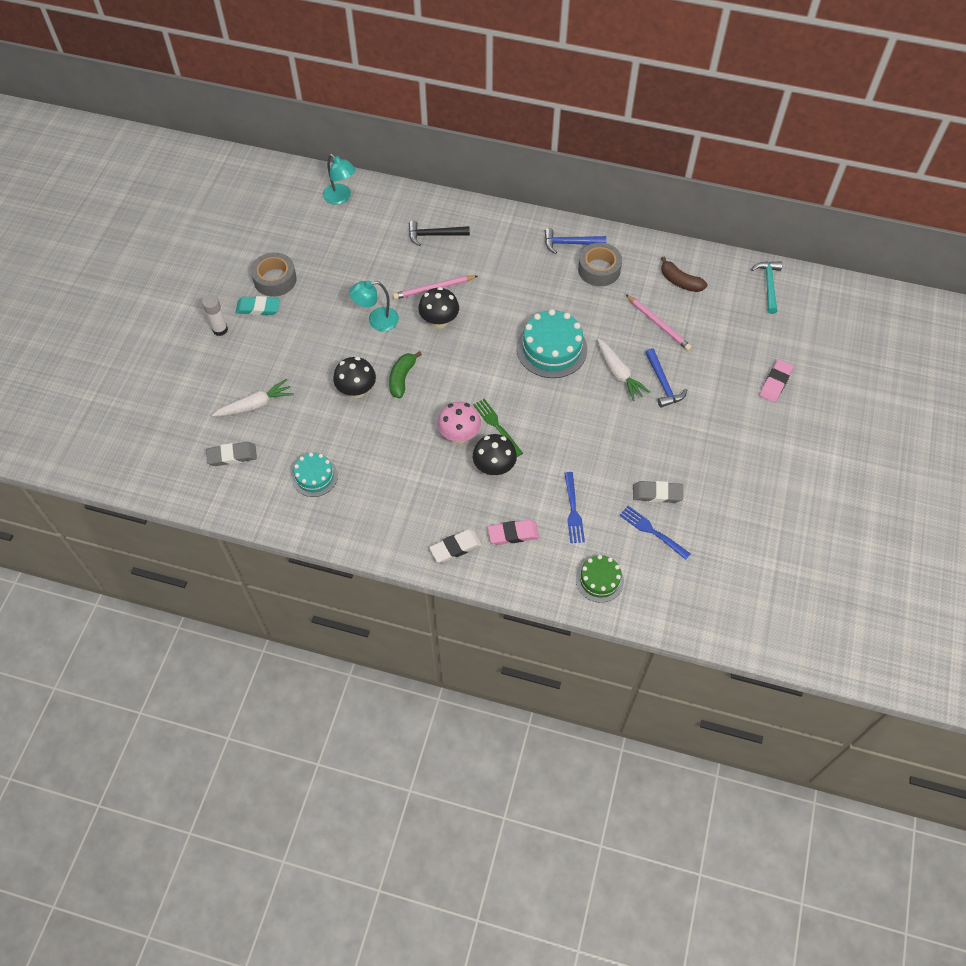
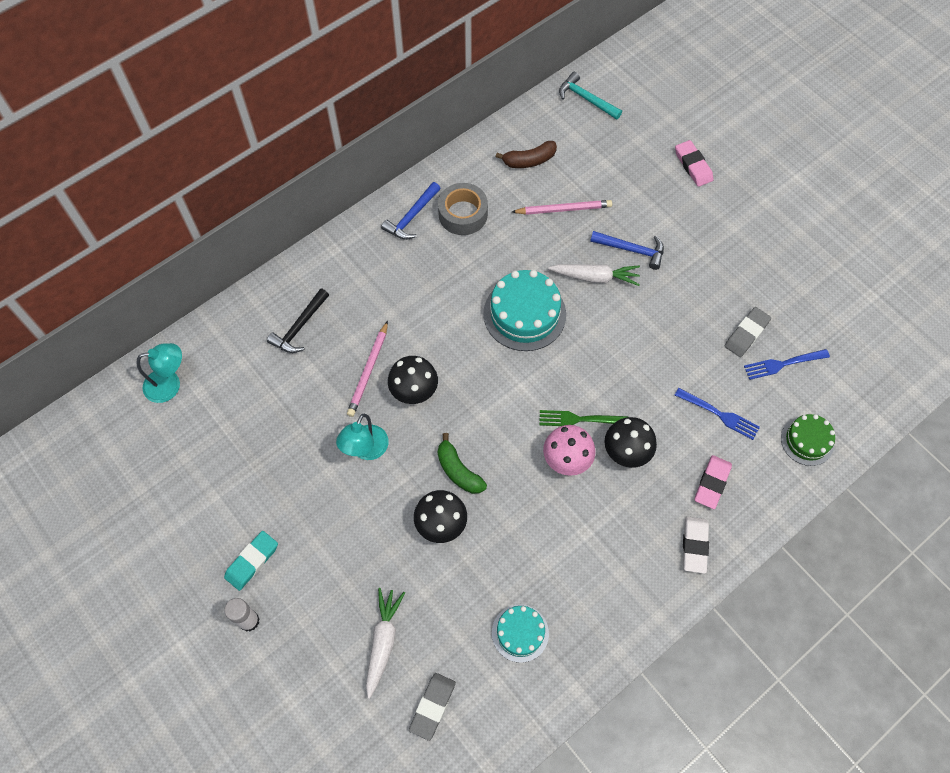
camera: 55 degrees left, 5 degrees up
grey tape [251,252,297,297] -> none

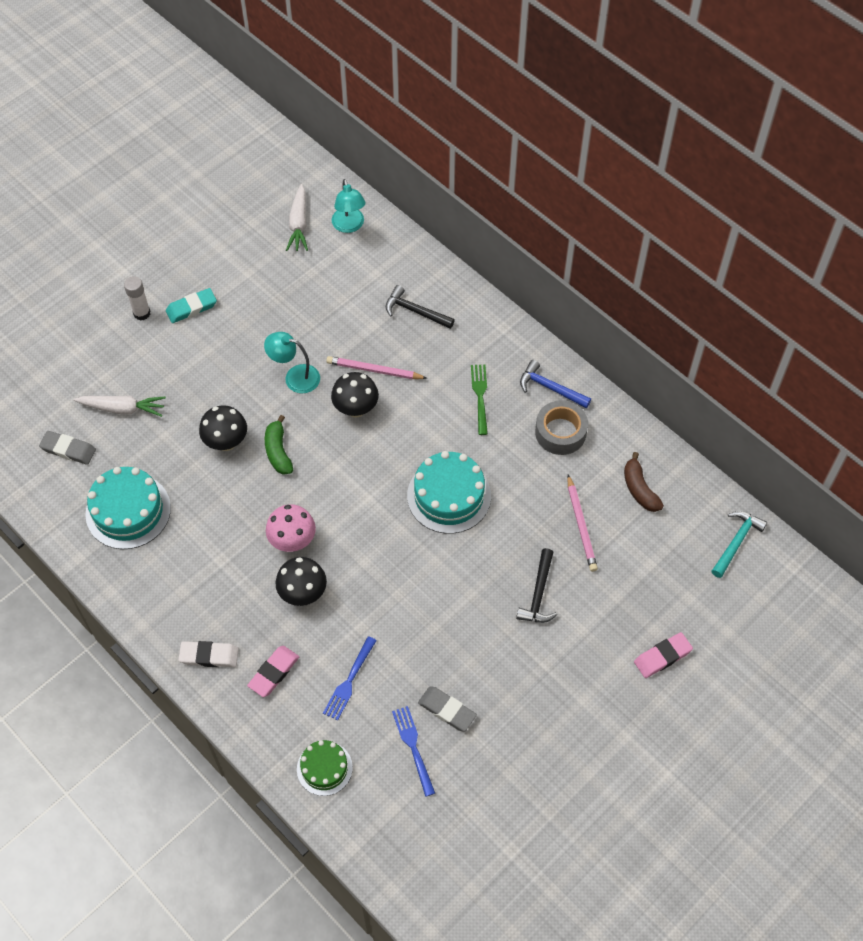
camera: 85 degrees right, 5 degrees down
turquoise eraser [224,531,278,591] -> turquoise eraser turned 60 degrees counterclockwise [166,288,217,323]
green banana [438,433,487,494] -> green banana turned 60 degrees counterclockwise [265,415,293,475]
turquoise cake [492,604,549,663] -> turquoise cake [85,467,171,549], size x1.67
green fork [539,410,628,426] -> green fork moved to [471,364,488,435]
white carrot [548,264,640,286] -> white carrot moved to [286,184,308,251]
blue hammer [590,231,664,270] -> black hammer [516,548,557,623]
pink eraser [694,455,732,509] -> pink eraser turned 75 degrees counterclockwise [247,646,299,697]

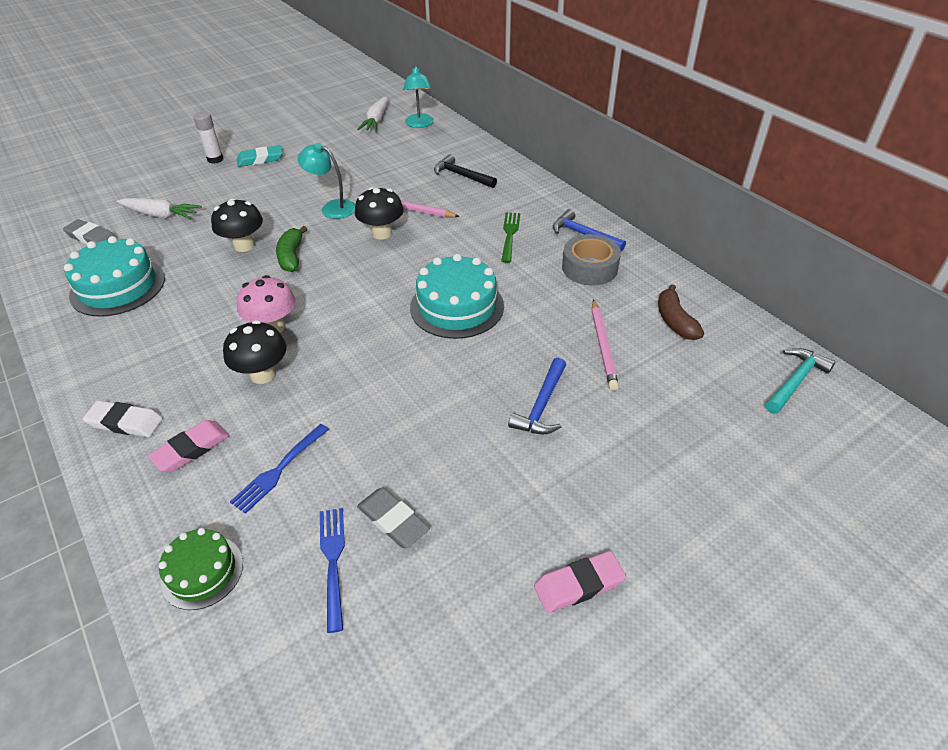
camera: 10 degrees right, 15 degrees down
black hammer [516,548,557,623] -> blue hammer [508,358,566,434]
pink eraser [634,632,693,678] -> pink eraser moved to [534,551,626,613]

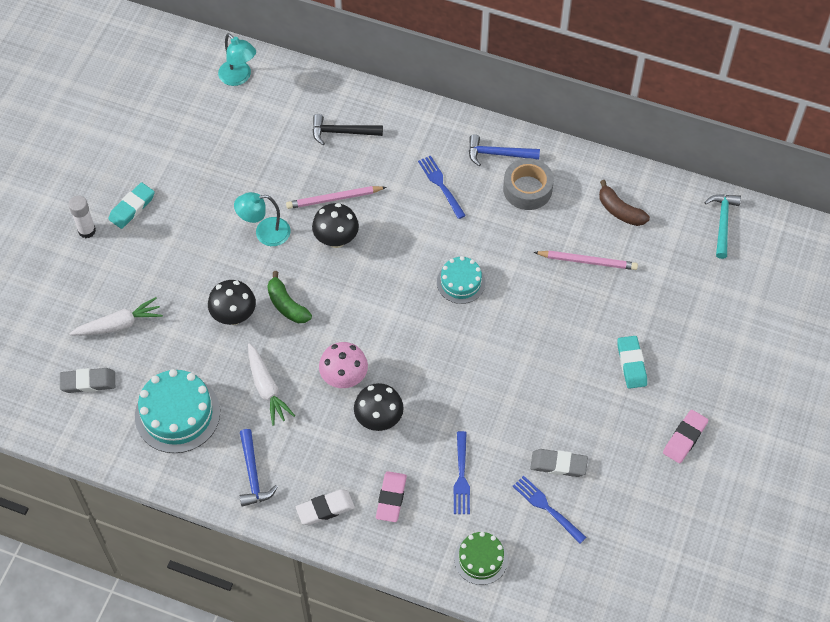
camera: 35 degrees left, 15 degrees up
white carrot [357,97,388,131] -> white carrot moved to [248,343,295,426]
turquoise cake [410,254,504,339] -> turquoise cake [437,256,485,304], size x0.60
green fork [501,212,520,263] -> blue fork [418,155,466,219]
blue hammer [508,358,566,434] -> blue hammer moved to [240,429,278,507]
pink pencil [592,299,619,391] -> pink pencil turned 45 degrees counterclockwise [534,251,638,270]
none -> turquoise eraser [617,336,647,389]

